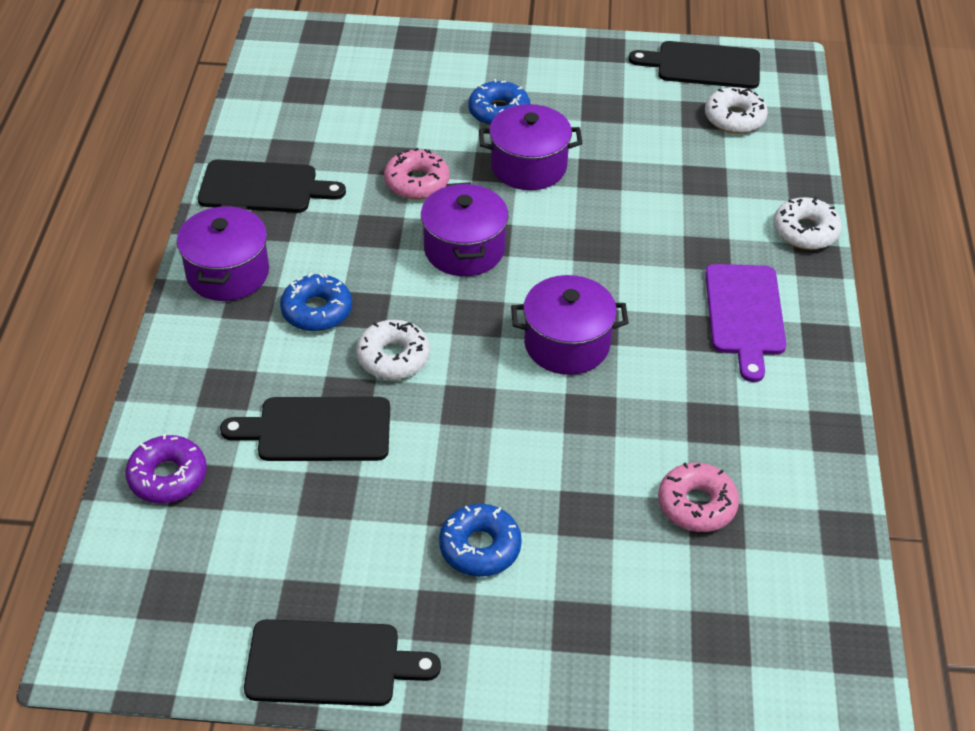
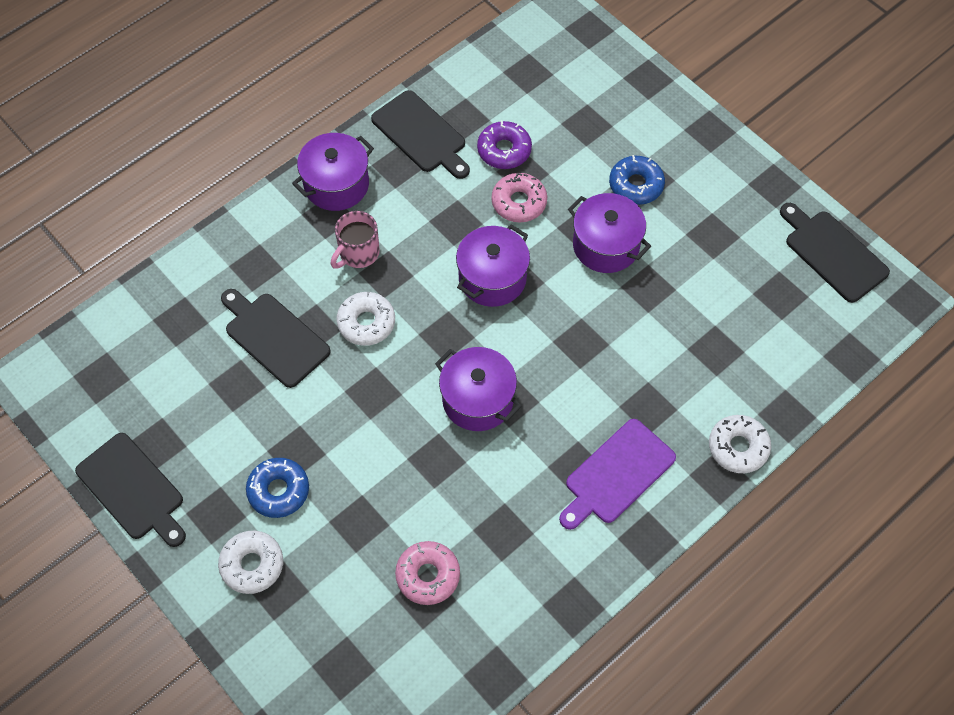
camera: 45 degrees right, 15 degrees up
purple donut [125,434,207,503] -> purple donut moved to [477,120,532,169]
blue donut [280,273,352,331] -> pink mug [331,211,380,269]
white donut [705,87,768,134] -> white donut moved to [218,531,283,594]

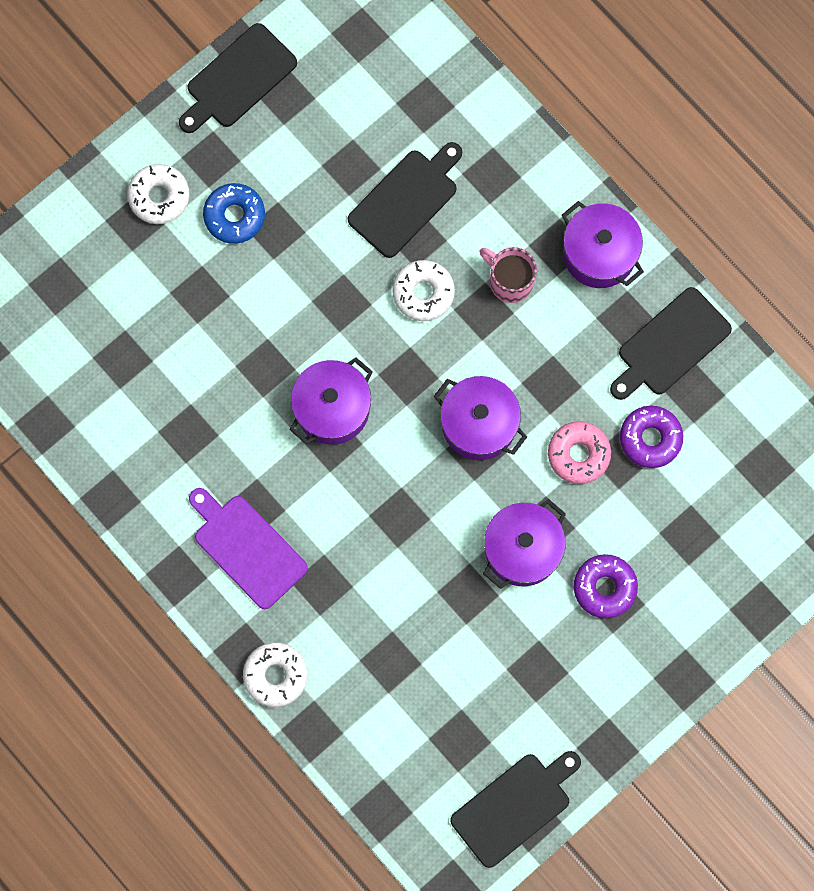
camera: 90 degrees right, 15 degrees up
pink donut [395,541,460,605] -> none
blue donut [609,155,665,205] -> purple donut [574,554,638,618]

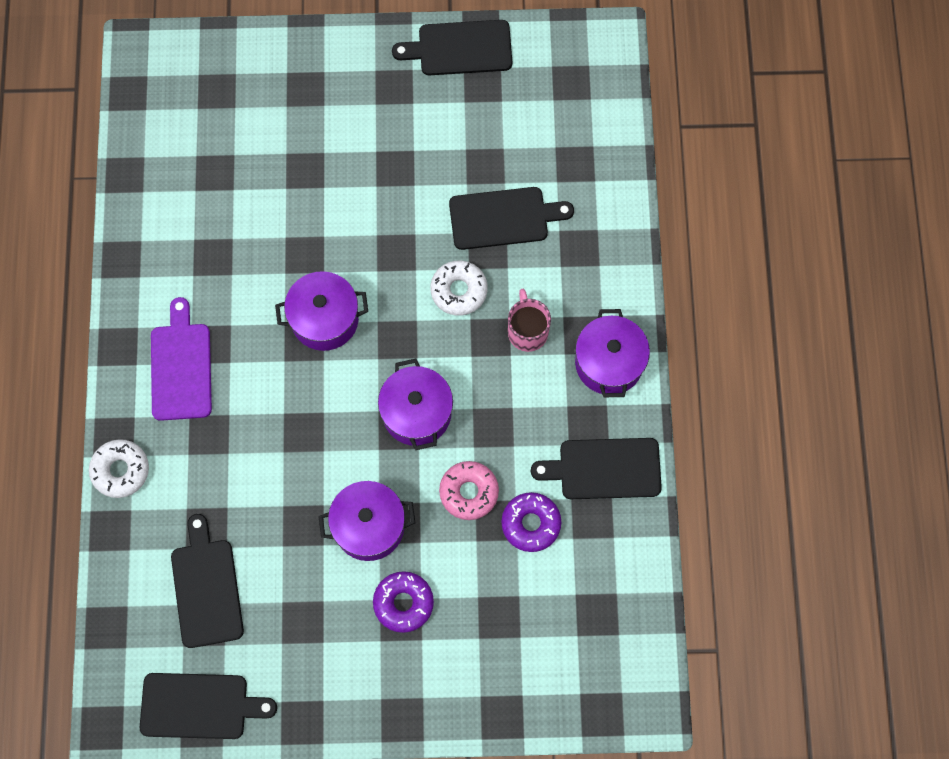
camera: 40 degrees right, 5 degrees down
white donut [127,164,189,224] -> none
blue donut [203,183,265,244] -> none
none -> black cutting board [171,514,244,648]

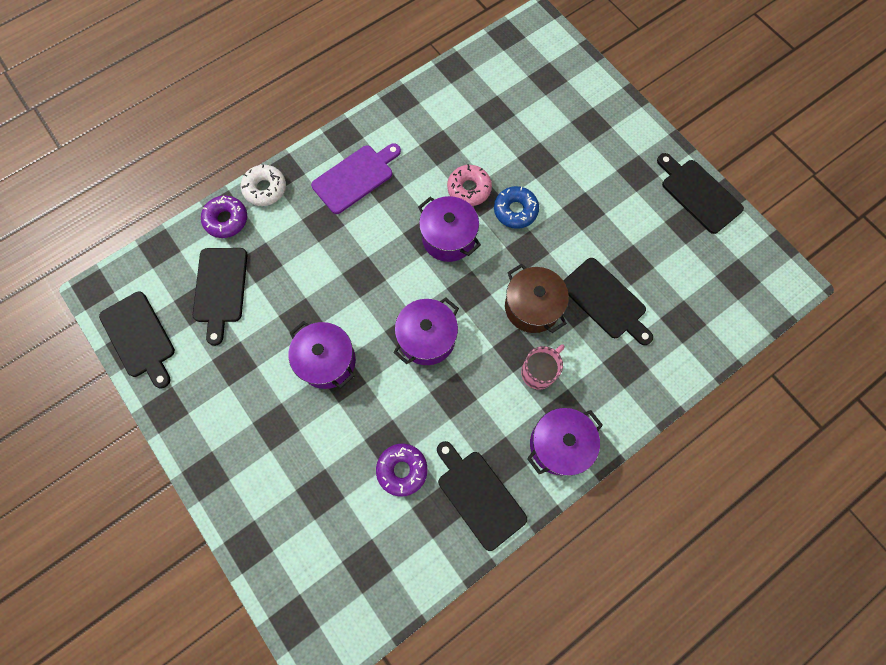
camera: 55 degrees right, 0 degrees up
black cutting board [171,514,244,648] -> black cutting board turned 135 degrees clockwise [193,248,247,346]
purple donut [373,571,434,633] -> purple donut moved to [201,196,247,238]
white donut [430,261,488,316] -> brown pot [505,264,569,333]
pink donut [439,461,499,520] -> pink donut moved to [447,164,492,206]
none -> blue donut [494,186,539,229]

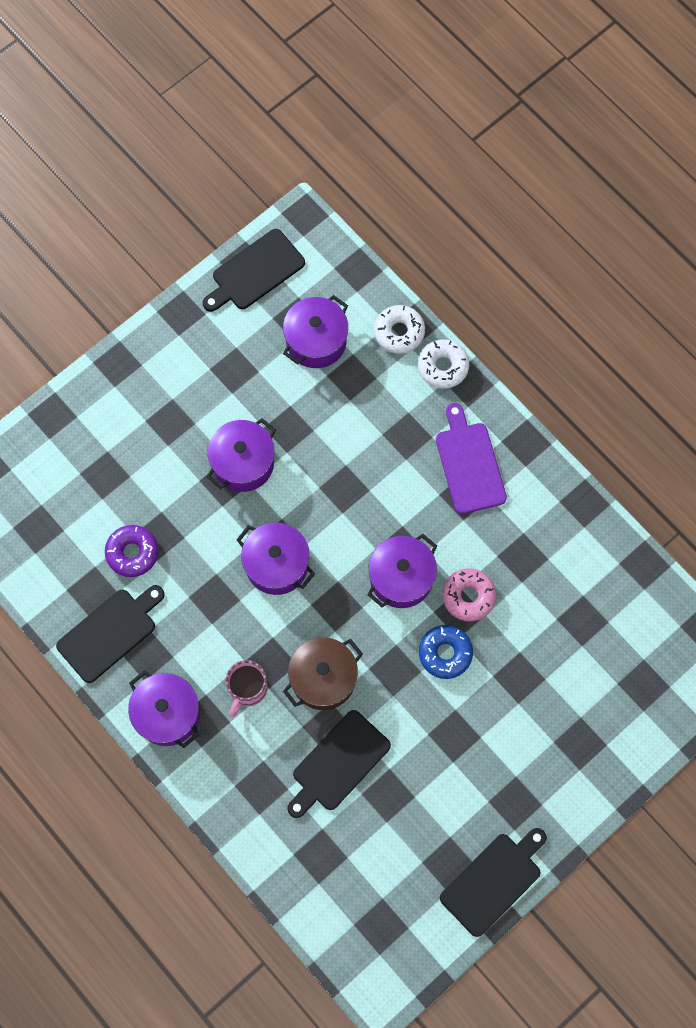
camera: 85 degrees right, 0 degrees up
black cutting board [193,248,247,346] -> purple pot [283,295,348,368]
purple donut [201,196,247,238] -> white donut [374,305,425,354]
purple cutting board [311,143,401,214] -> purple cutting board turned 150 degrees counterclockwise [436,403,507,514]
pink mug [521,344,565,389] -> pink mug turned 75 degrees clockwise [225,660,268,718]

